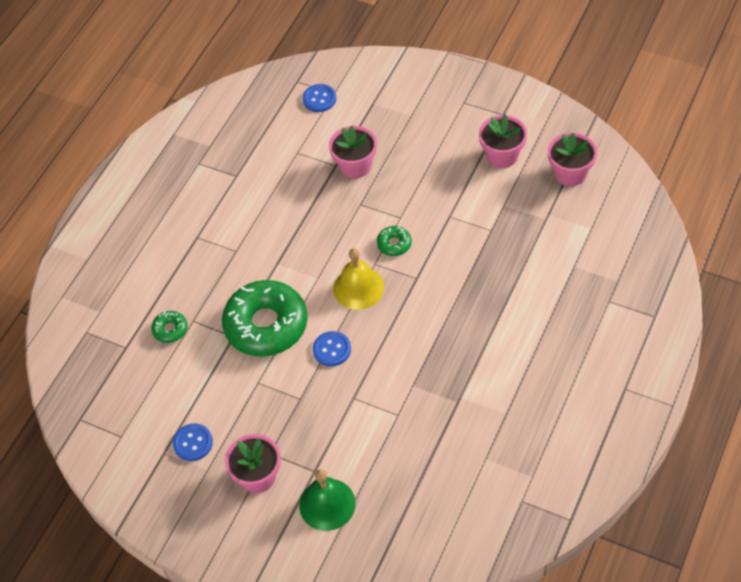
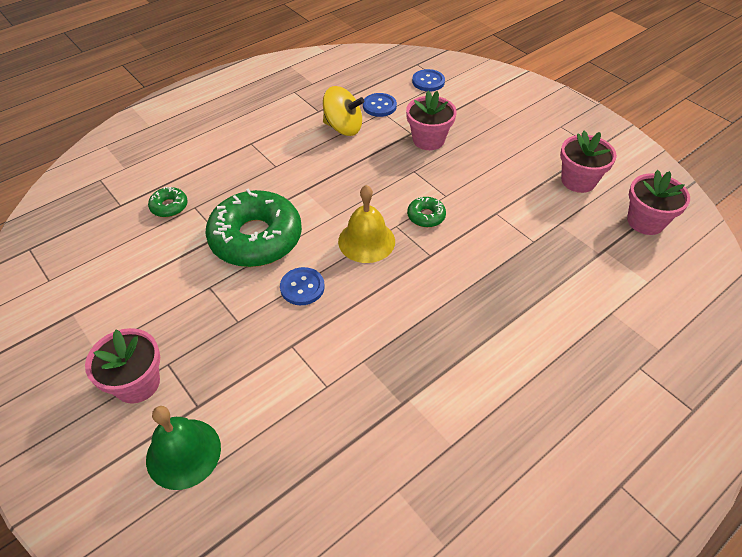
camera: 20 degrees right, 5 degrees down
blue button [173,423,213,461] -> blue button moved to [363,93,397,117]
none -> yellow spinning top [323,86,364,136]

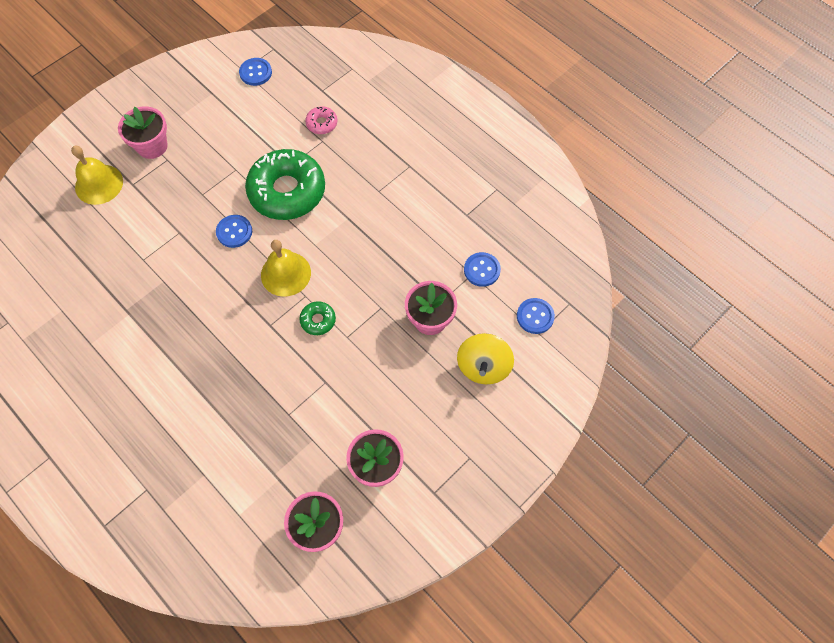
camera: 85 degrees right, 15 degrees up
green bell [146,406,221,490] -> yellow bell [71,146,123,205]
green donut [148,187,188,217] -> pink donut [305,106,338,134]
yellow spinning top [323,86,364,136] -> yellow spinning top moved to [457,333,514,384]
none -> blue button [239,58,272,86]

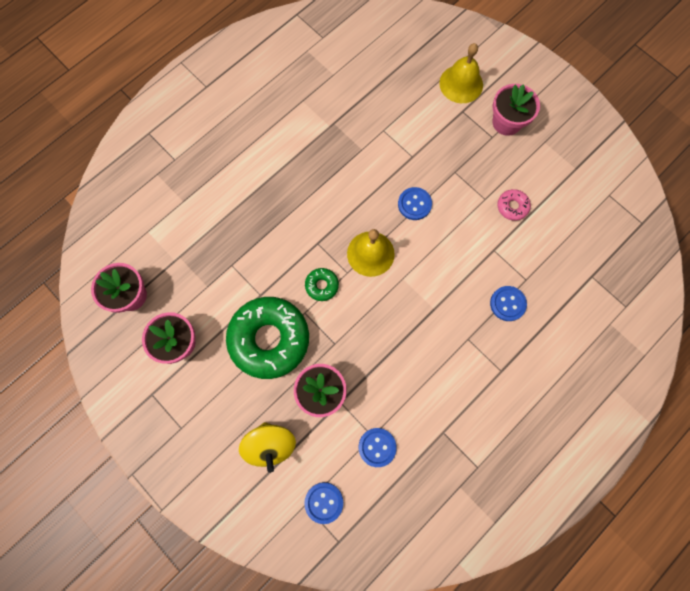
camera: 90 degrees right, 10 degrees up
blue button [239,58,272,86] -> blue button moved to [490,286,527,321]
green donut [245,149,325,220] -> green donut moved to [226,297,309,379]
pink donut [305,106,338,134] -> pink donut moved to [497,189,531,221]
yellow spinning top [457,333,514,384] -> yellow spinning top turned 120 degrees counterclockwise [239,422,296,473]

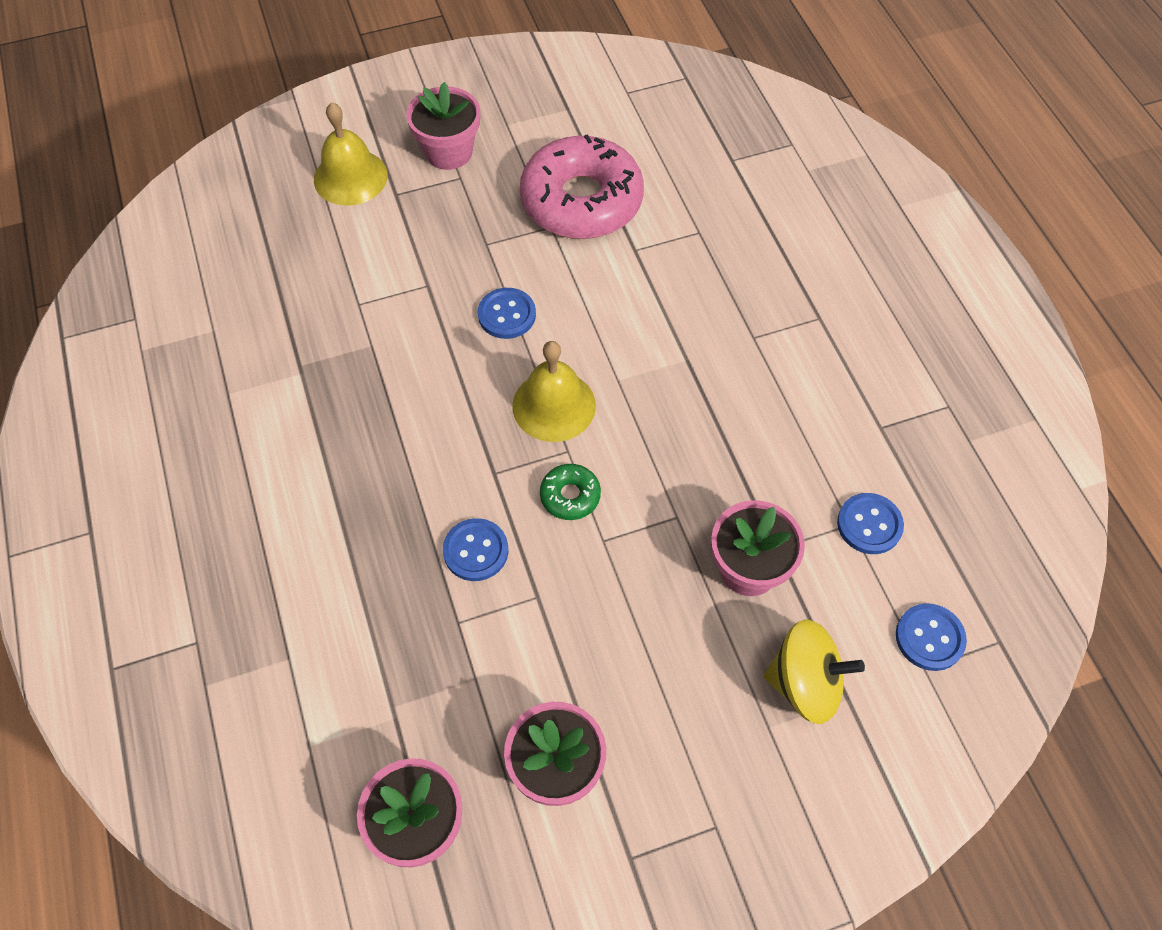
camera: 65 degrees left, 15 degrees down
green donut [226,297,309,379] -> none
blue button [490,286,527,321] -> blue button moved to [443,518,508,581]
pink donut [497,189,531,221] -> pink donut [520,134,644,239], size x2.35

